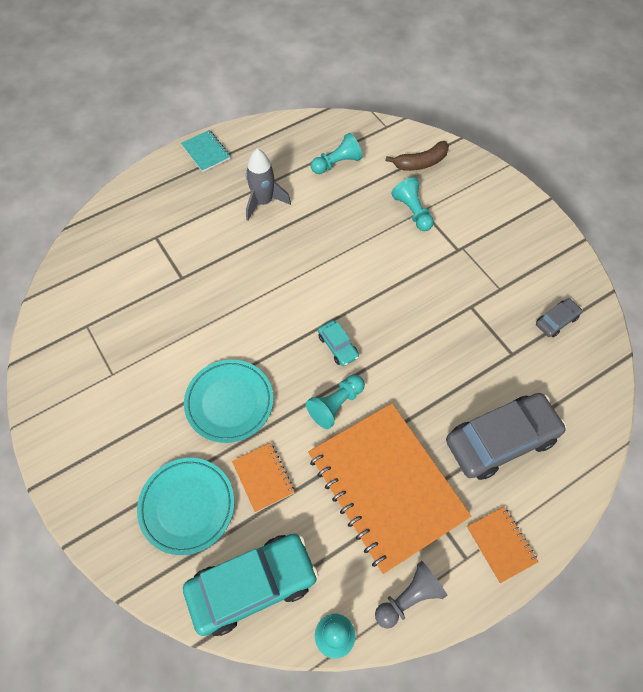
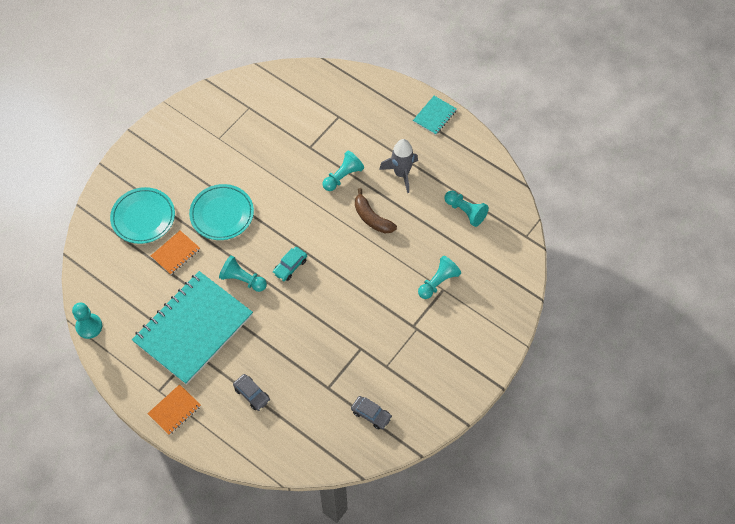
camera: 70 degrees right, 0 degrees up
turquoise car [183,534,318,636] -> none
orange notebook [308,403,471,574] -> turquoise notebook [132,271,253,385]
grey pawn [375,561,447,628] -> none
brown banana [385,141,449,171] -> brown banana moved to [355,188,397,234]
grey car [446,393,567,480] -> grey car [233,374,270,411], size x0.47
none -> turquoise pawn [322,151,364,191]

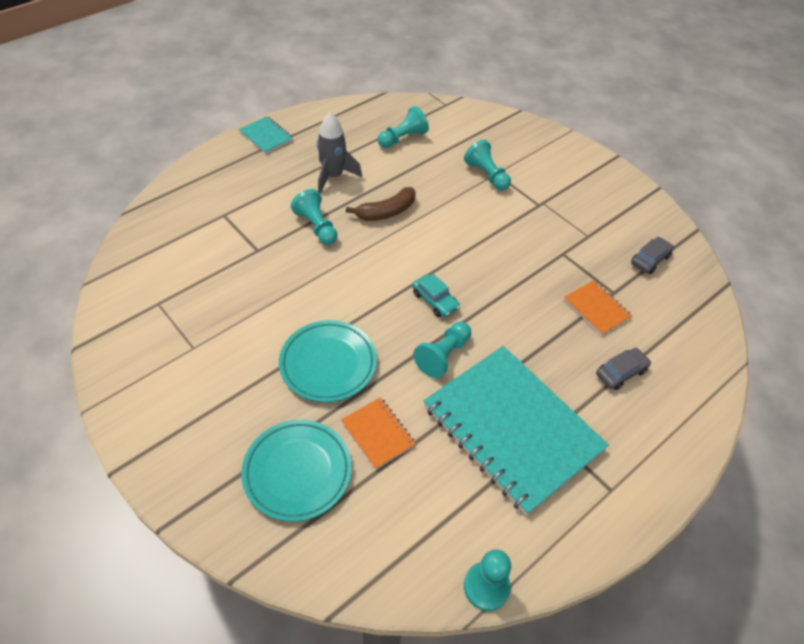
camera: 80 degrees left, 10 degrees down
orange notebook [147,384,201,435] -> orange notebook moved to [564,280,632,336]

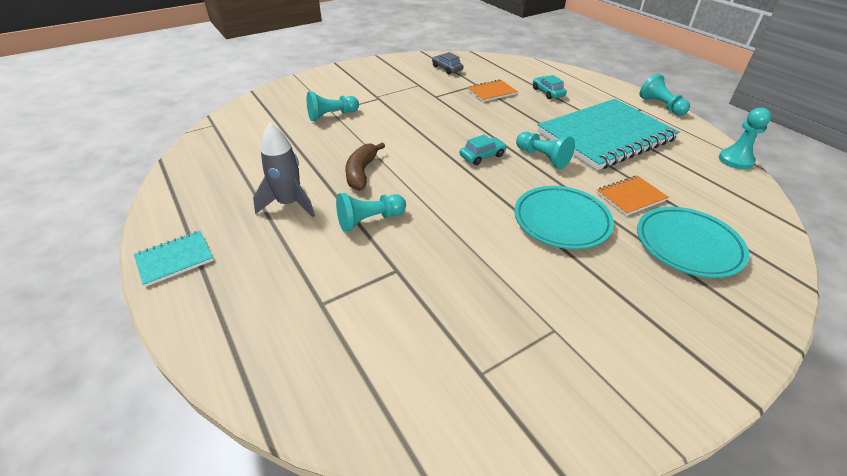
camera: 80 degrees left, 10 degrees down
brown banana [346,187,416,221] -> brown banana turned 150 degrees counterclockwise [345,142,385,191]
turquoise pawn [378,106,429,148] -> turquoise pawn moved to [639,73,690,115]
grey car [596,348,651,390] -> turquoise car [533,75,567,99]

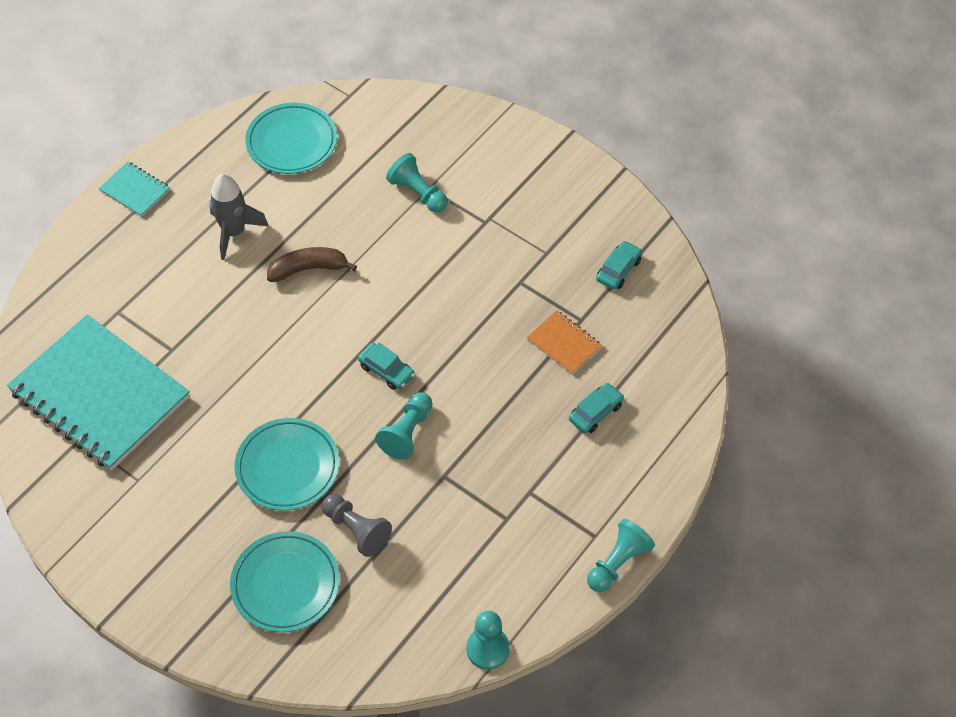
camera: 70 degrees right, 15 degrees up
turquoise pawn [336,193,406,232] -> none
grey car [432,52,463,74] -> turquoise car [596,241,642,290]
turquoise notebook [538,99,680,170] -> turquoise notebook moved to [7,314,190,470]
orange notebook [597,176,669,216] -> grey pawn [322,494,392,557]
none -> turquoise plate [245,103,337,174]

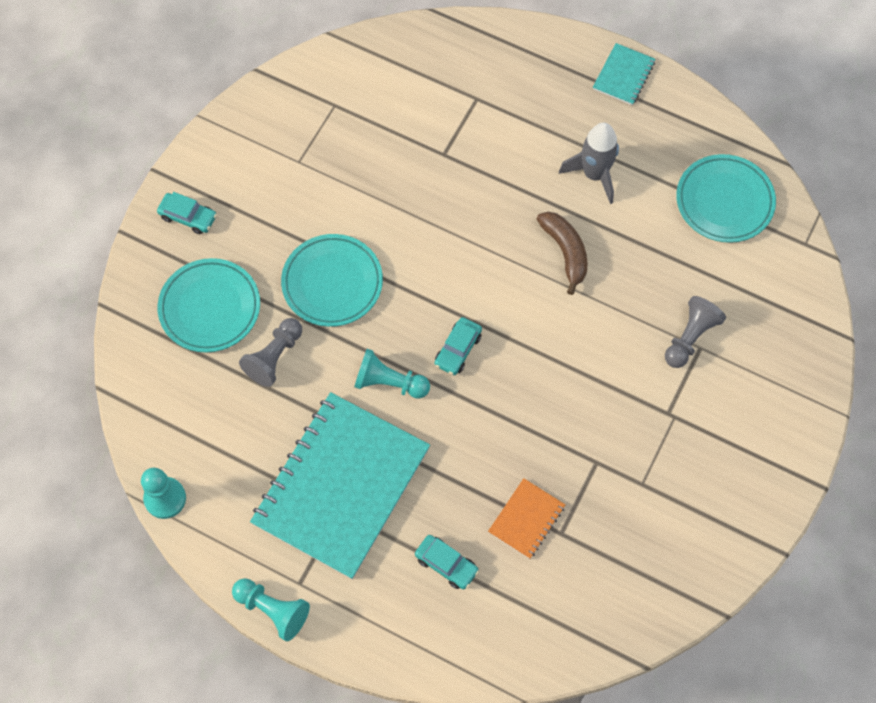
camera: 80 degrees right, 10 degrees up
turquoise notebook [7,314,190,470] -> turquoise notebook moved to [250,392,430,579]
turquoise pawn [386,153,448,212] -> grey pawn [665,296,726,368]
turquoise car [596,241,642,290] -> turquoise car moved to [157,192,217,234]

